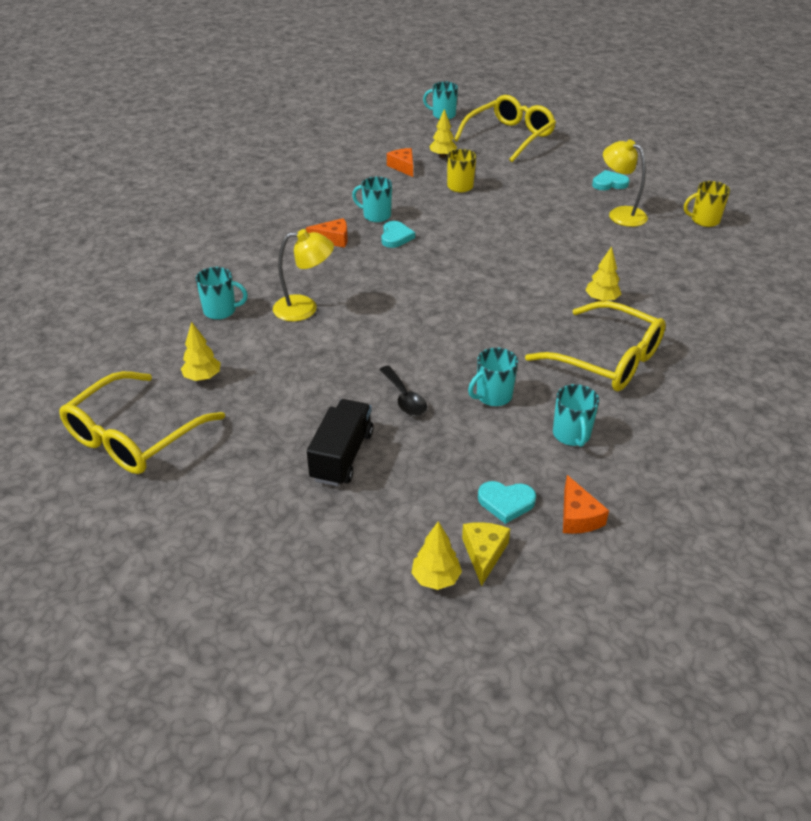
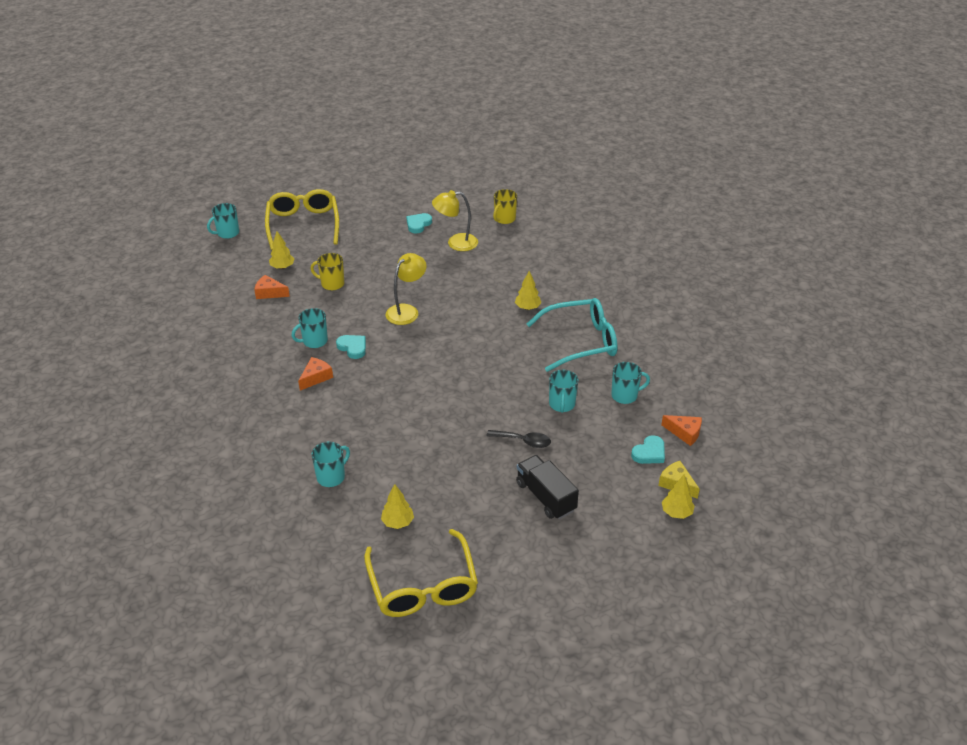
camera: 50 degrees left, 0 degrees up
yellow lamp [273,229,334,321] -> yellow lamp moved to [385,253,427,325]
yellow glasses [525,301,666,391] -> turquoise glasses [527,298,617,372]
turquoise mug [553,384,599,447] -> turquoise mug turned 45 degrees counterclockwise [611,362,650,404]

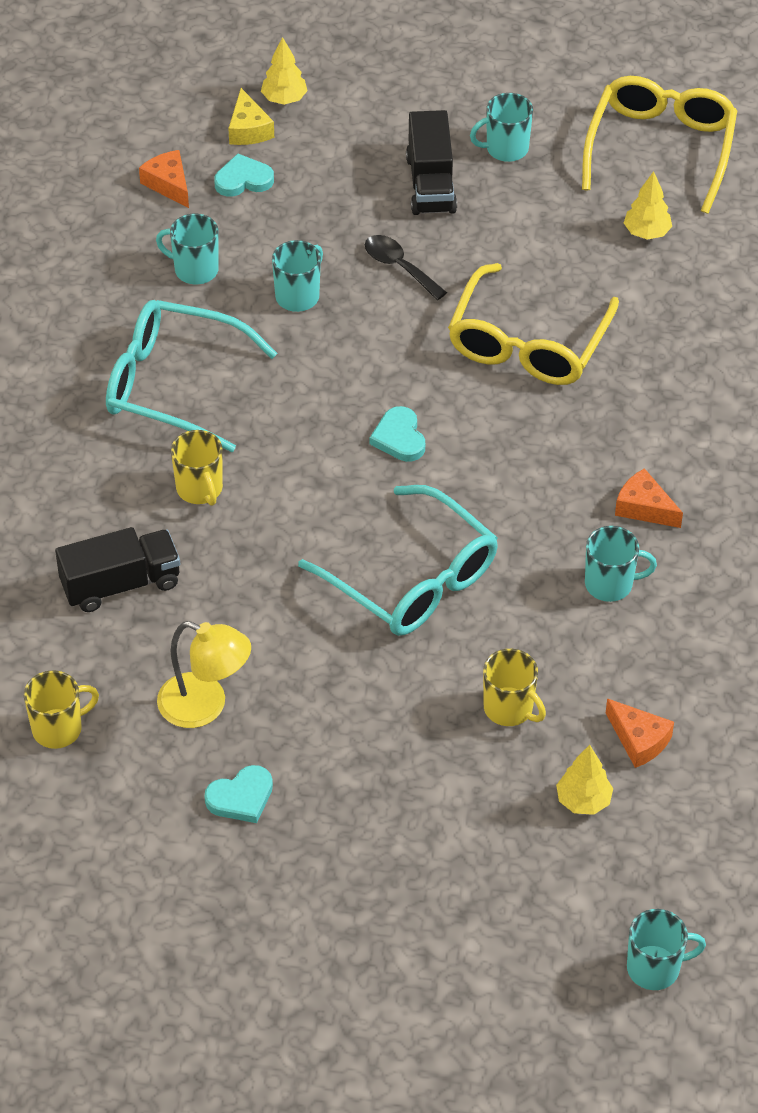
camera: 150 degrees left, 10 degrees up
yellow glasses [265,189,339,250] -> yellow glasses moved to [448,263,619,385]
orange cheese [298,357,333,391] -> orange cheese turned 60 degrees clockwise [615,468,683,528]
turquoise mug [311,442,350,487] -> turquoise mug moved to [470,93,533,162]
turquoise heart [336,335,366,359] -> turquoise heart moved to [370,406,425,462]
yellow lamp [385,253,427,325] -> turquoise glasses [298,485,498,636]
yellow tree [515,271,541,310] -> yellow mug [171,430,223,506]
none -> black truck [55,527,180,612]

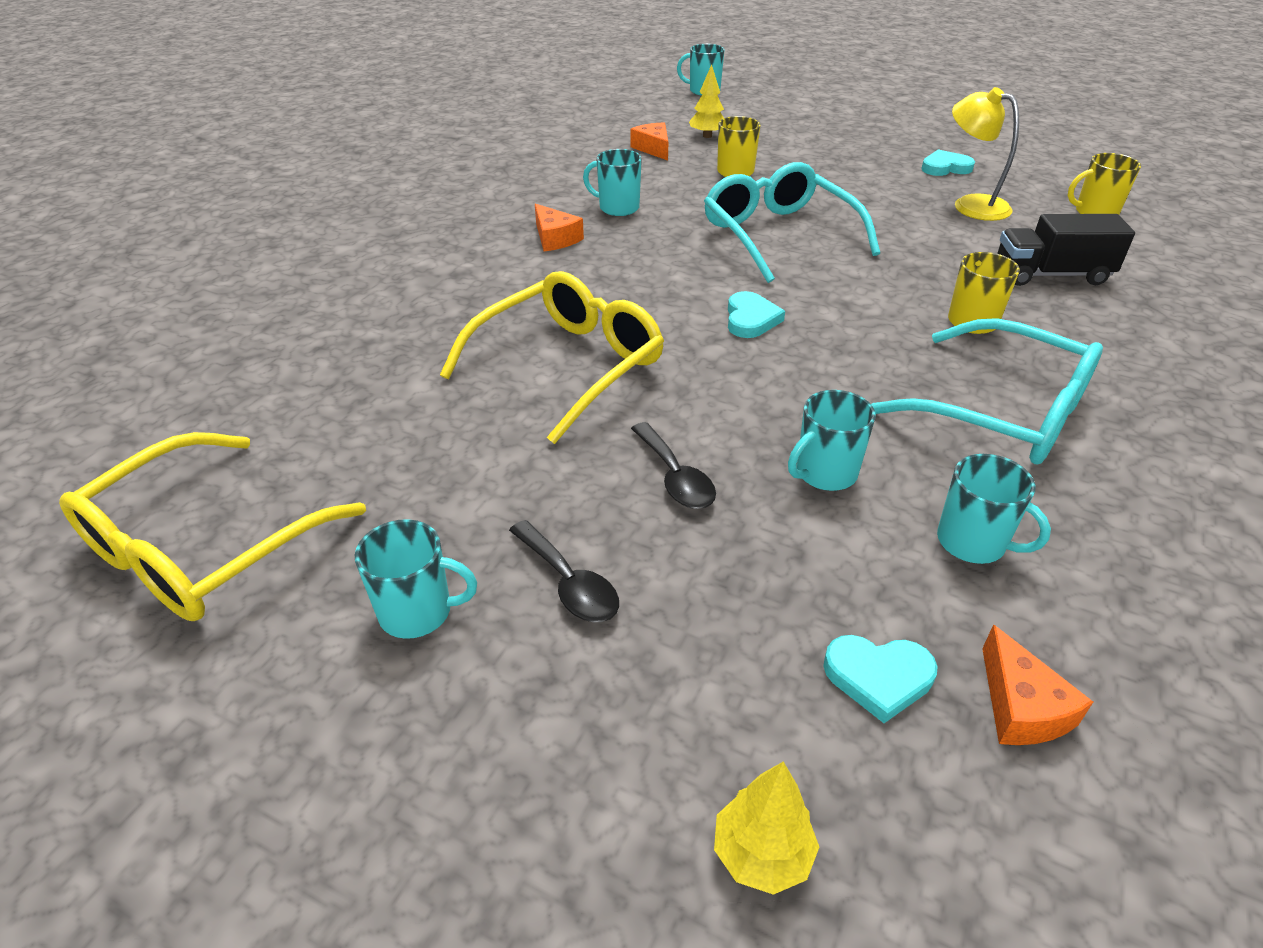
camera: 160 degrees left, 10 degrees down
yellow cheese [228,88,274,145] -> none
black truck [406,110,457,215] -> black spoon [509,520,619,622]
yellow tree [624,171,672,239] -> none

